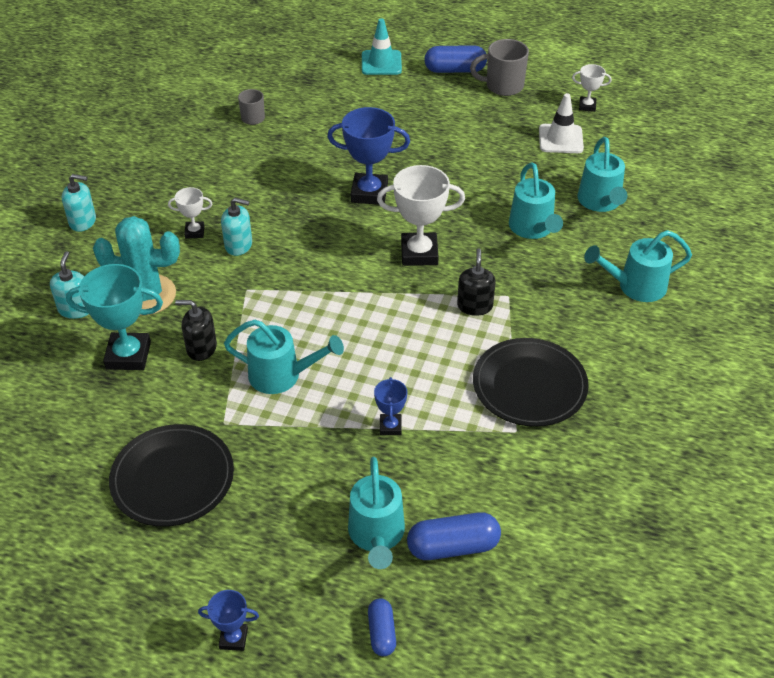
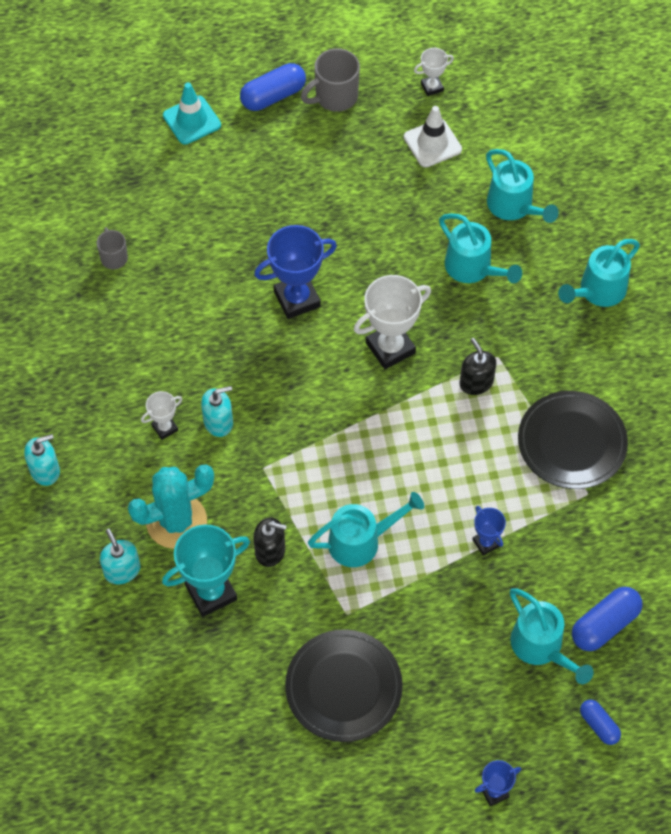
camera: 30 degrees left, 15 degrees up
black soap dispenser [175,300,217,361] -> black soap dispenser turned 150 degrees counterclockwise [253,518,287,567]

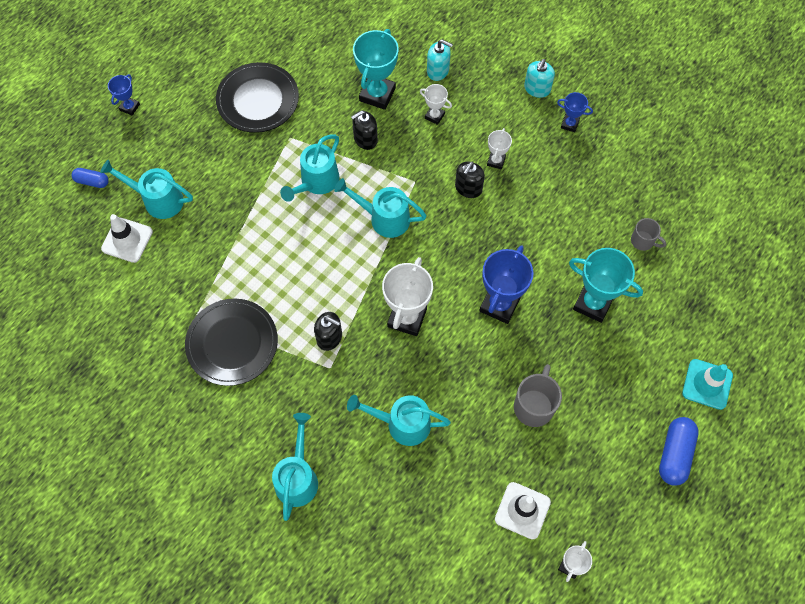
camera: 140 degrees right, 5 degrees up
turquoise cactus [128,465,214,549] -> white trophy [420,84,452,125]
turquoise soap dispenser [201,386,233,437] -> black soap dispenser [455,162,485,198]
grey mug [301,48,360,112] -> grey mug moved to [514,364,562,427]
blue trophy [472,506,506,556] -> blue trophy moved to [557,92,593,132]
turquoise watering can [486,149,559,223] -> turquoise watering can moved to [334,178,427,238]
blue capsule [572,587,642,651] -> white traffic cone [101,214,153,263]
none -> turquoise trophy [569,248,643,323]

